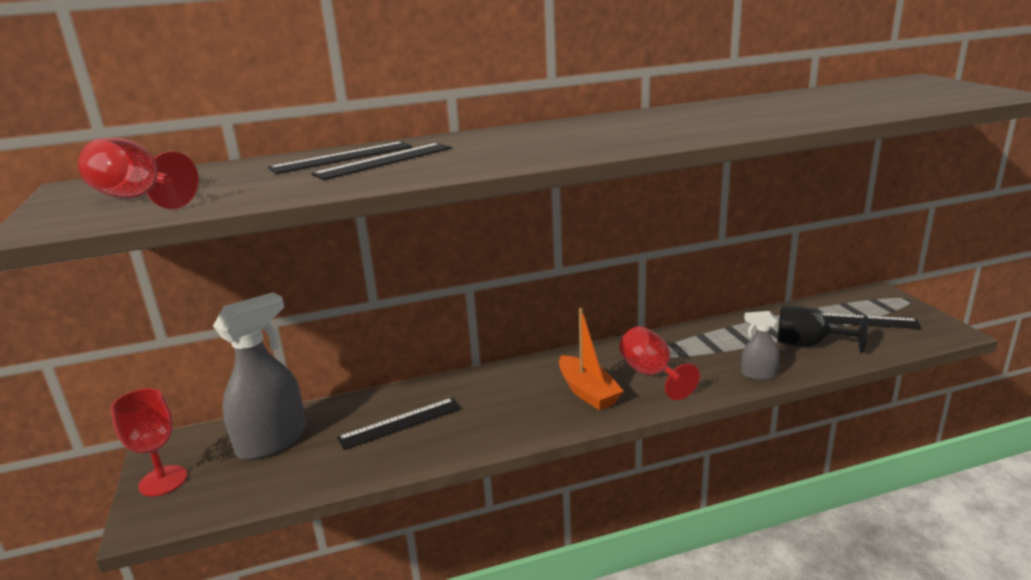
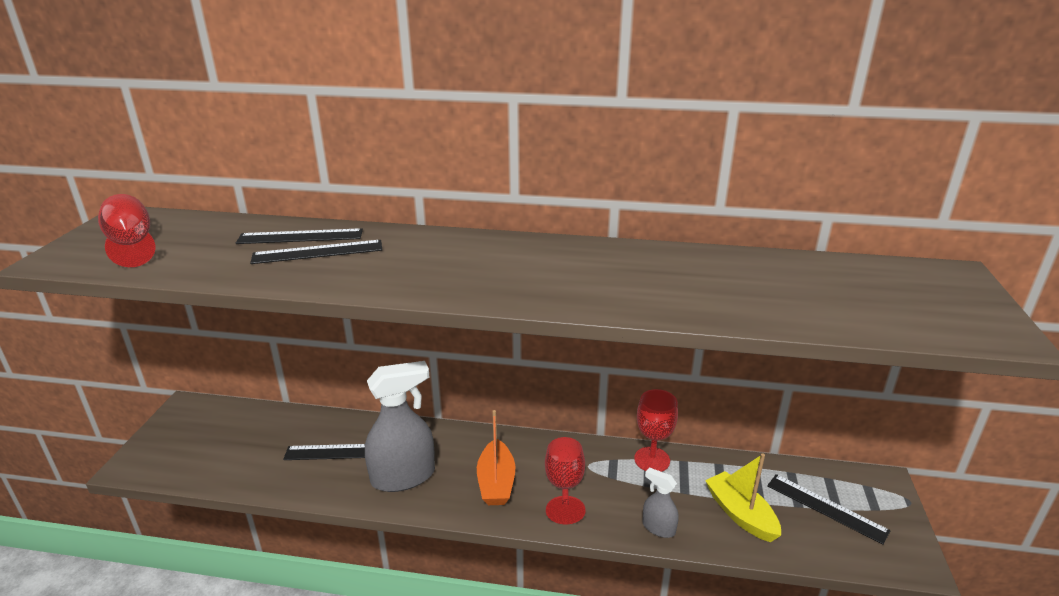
camera: 25 degrees right, 5 degrees up
red goblet [111,388,187,497] -> red goblet moved to [634,389,678,472]
grey spray bottle [213,292,306,460] -> grey spray bottle moved to [365,361,435,492]
black goblet [777,306,868,353] -> yellow boat [705,453,781,542]

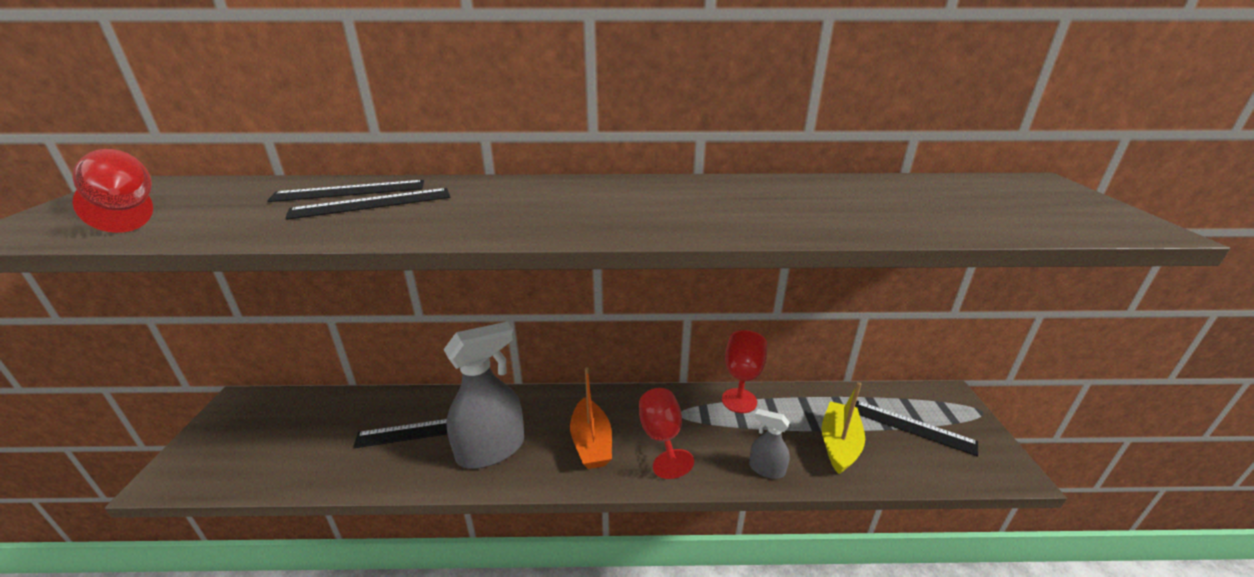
camera: 10 degrees left, 0 degrees up
yellow boat [705,453,781,542] -> yellow boat turned 60 degrees clockwise [821,382,865,474]

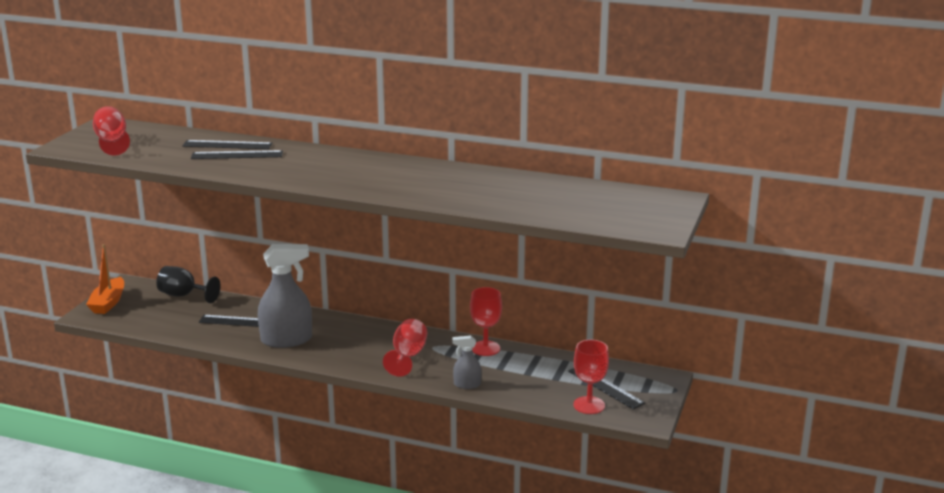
camera: 20 degrees right, 5 degrees down
orange boat [570,367,612,469] -> orange boat moved to [86,244,124,314]
grey spray bottle [749,409,790,479] -> grey spray bottle turned 45 degrees counterclockwise [452,335,482,389]
yellow boat [821,382,865,474] -> none
none -> black goblet [156,266,220,303]
none -> red goblet [573,340,609,414]

